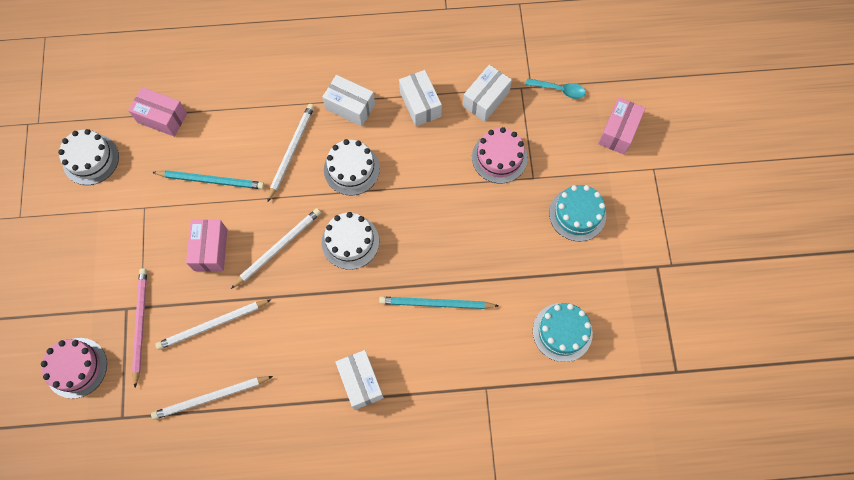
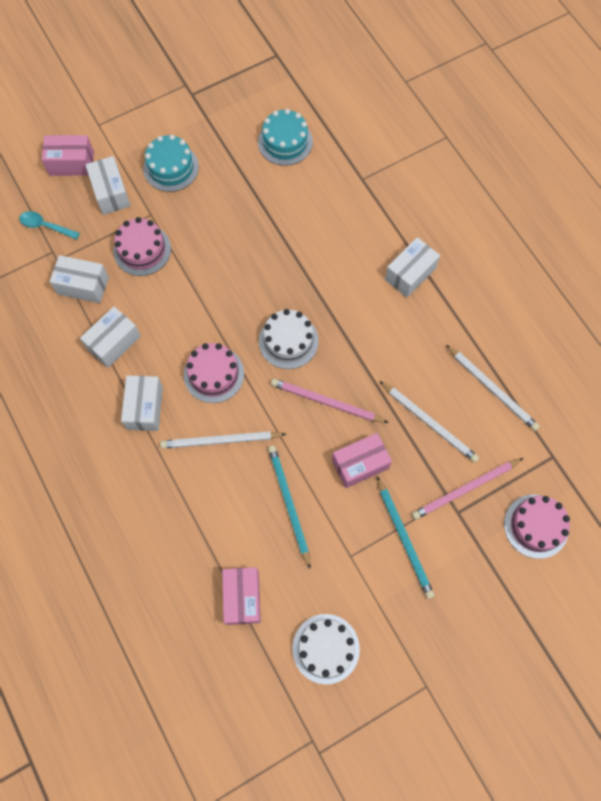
camera: 115 degrees left, 0 degrees up
white pencil [231,208,321,289] -> pink pencil [271,378,389,423]
white cake [324,139,380,195] -> pink cake [184,343,244,403]
turquoise pencil [379,297,499,309] -> turquoise pencil moved to [377,476,435,599]
turquoise spoon [526,78,586,99] -> turquoise spoon turned 60 degrees counterclockwise [19,211,80,240]
none -> white box [85,156,131,215]

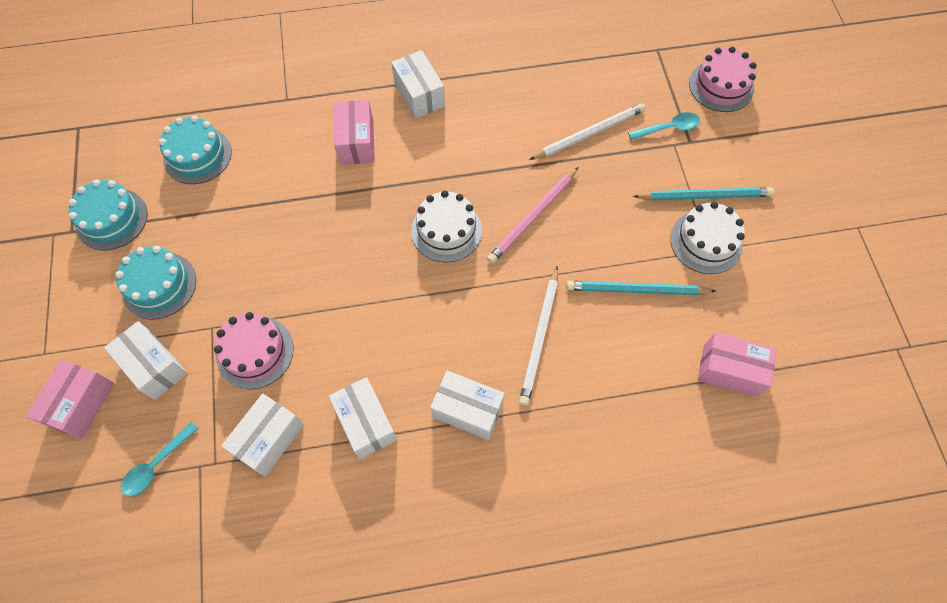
camera: 70 degrees left, 5 degrees down
white box [85,156,131,215] -> white box turned 45 degrees clockwise [104,321,187,400]
pink cake [184,343,244,403] -> none
white cake [292,614,360,684] -> white cake moved to [670,202,745,274]
pink box [332,433,392,488] -> pink box moved to [334,100,375,165]
pink pencil [412,458,523,520] -> turquoise spoon [628,112,700,140]
white pencil [446,345,540,431] -> none
none -> turquoise cake [68,179,147,250]

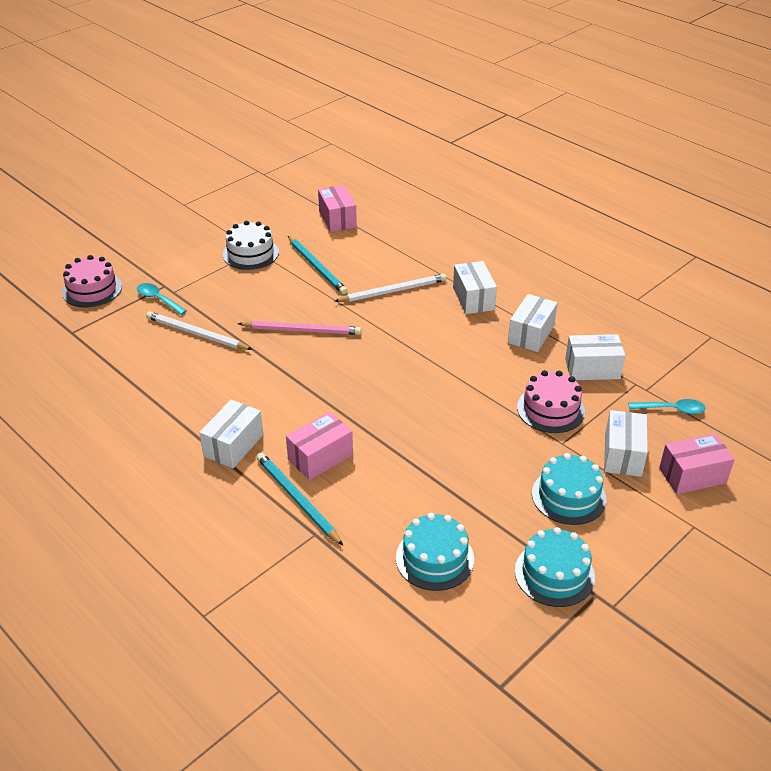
camera: 125 degrees left, 25 degrees down
white cake [411,190,482,263] -> none
turquoise pencil [633,187,774,201] -> turquoise pencil moved to [256,452,343,546]

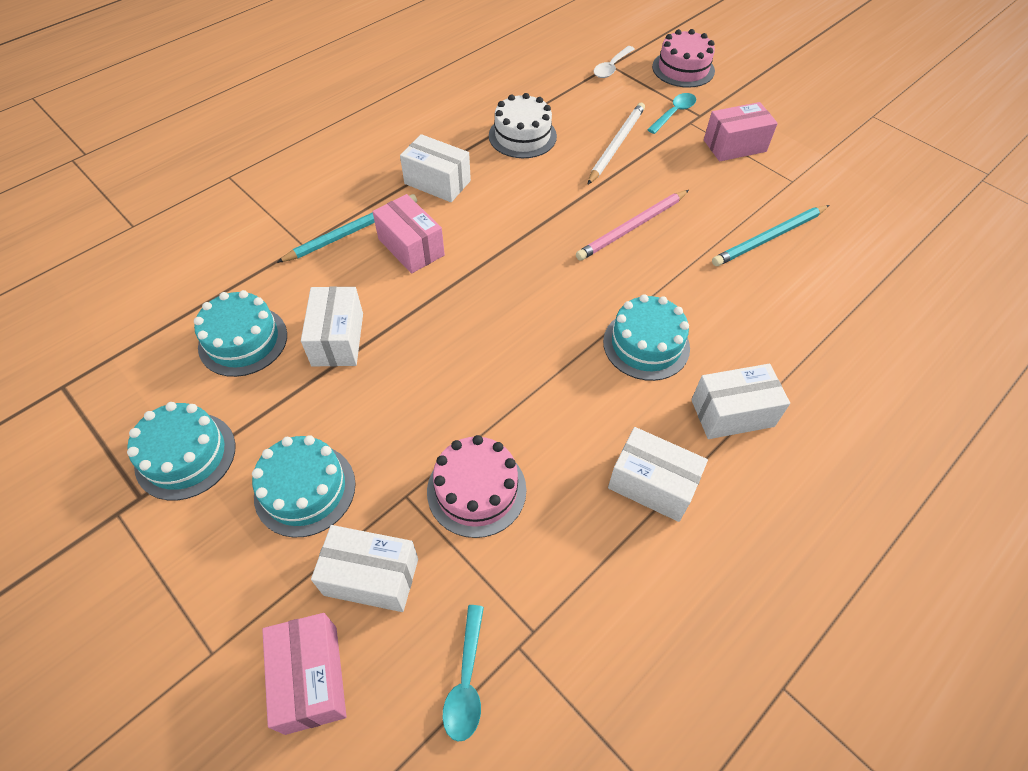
camera: 90 degrees right, 15 degrees up
white cake [223,221,279,270] -> white cake moved to [489,93,557,158]
pink pencil [238,321,362,335] -> pink pencil turned 45 degrees clockwise [576,190,689,261]
pink box [318,185,357,232] -> pink box moved to [704,102,778,161]
white pencil [335,274,447,302] -> none
white box [565,334,625,380] -> white box moved to [301,286,363,366]
none -> white spoon [594,46,635,78]
none -> turquoise cake [603,294,690,381]

